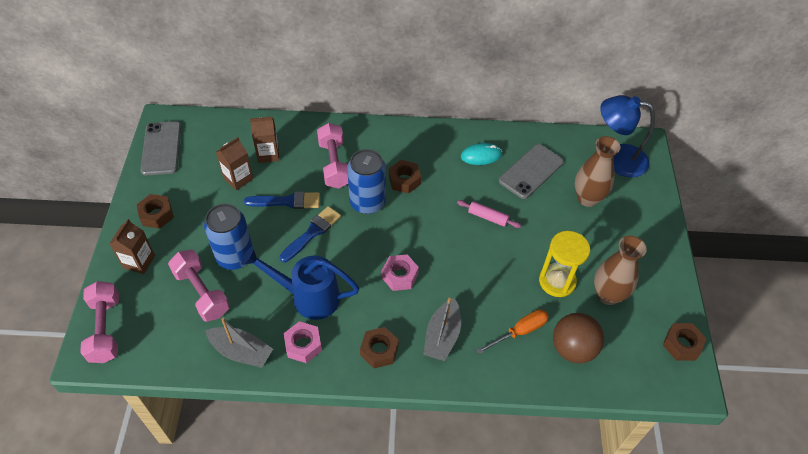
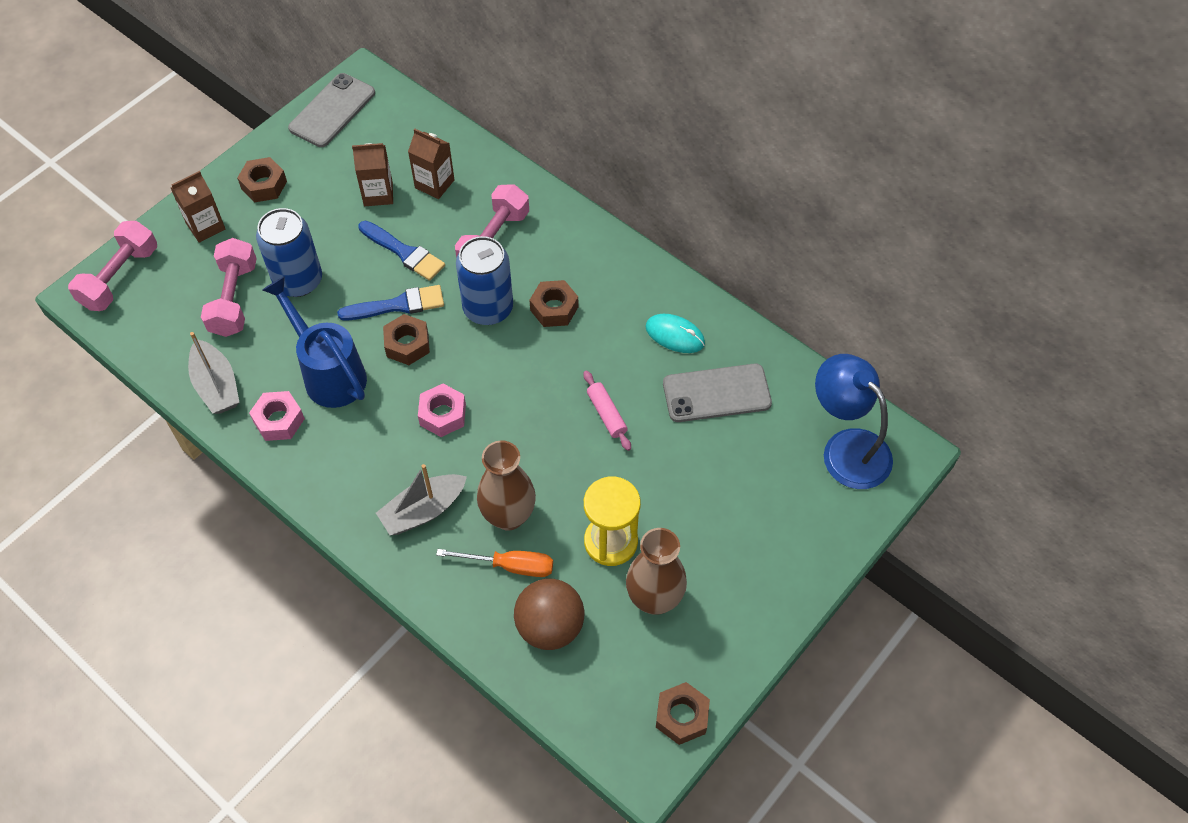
camera: 40 degrees right, 5 degrees up
brown nut [360,327,399,368] -> brown nut moved to [383,314,430,365]
brown vase [575,136,621,207] -> brown vase moved to [477,440,536,530]

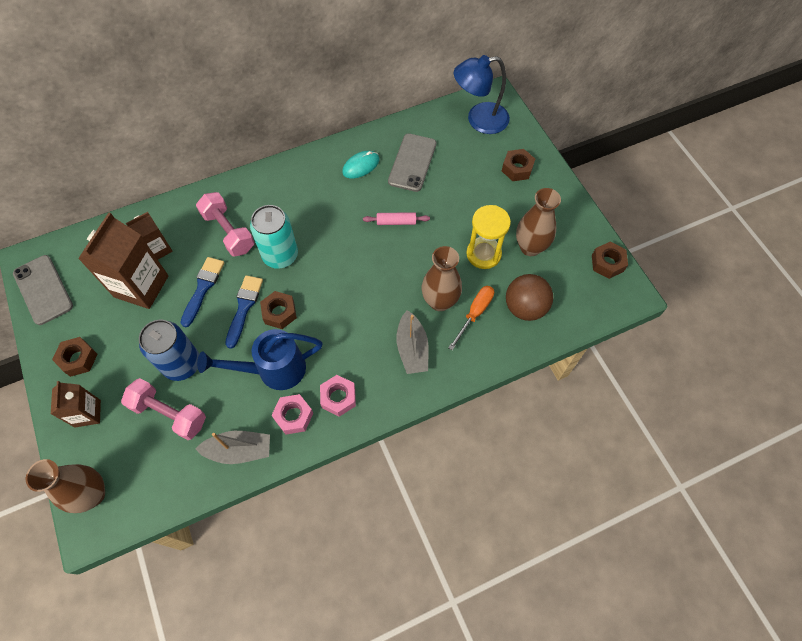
camera: 65 degrees left, 5 degrees up
pink dumbbell [68,221,157,311] -> brown vase [26,459,105,513]
brown carton [352,143,393,206] -> brown carton [78,212,168,309], size x1.77
blue brush [359,221,445,281] -> blue brush turned 45 degrees counterclockwise [180,257,224,327]
pink nut [418,384,466,437] -> pink nut moved to [320,375,356,417]
blue can [456,236,513,325] -> turquoise can [250,205,298,269]
brown nut [529,280,579,327] -> brown nut moved to [502,149,535,181]

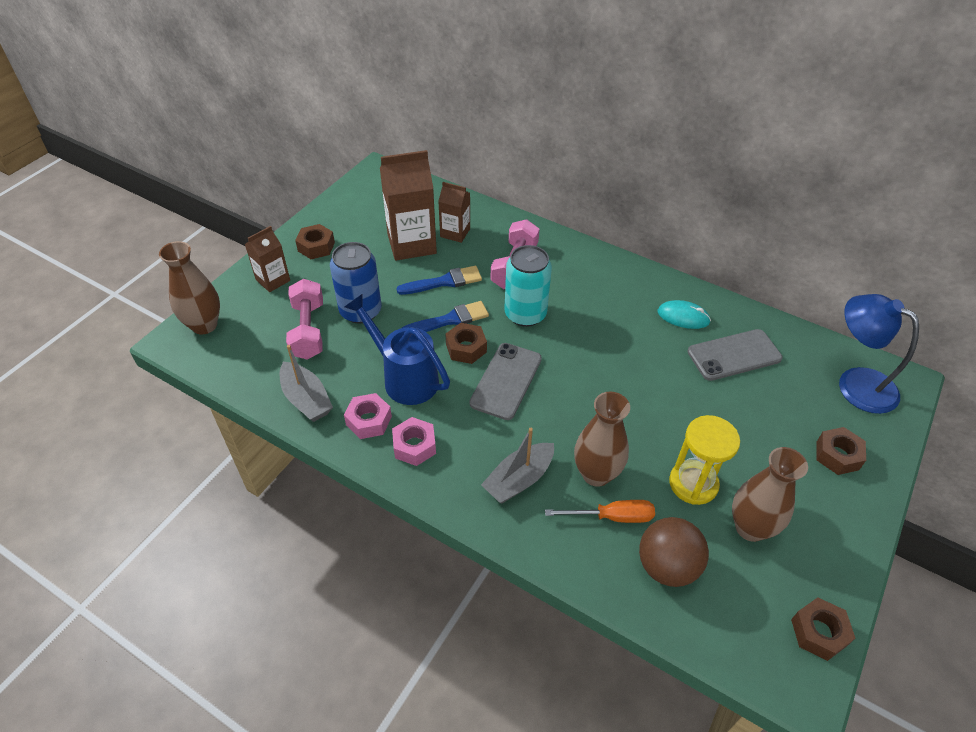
camera: 55 degrees right, 15 degrees down
grey phone [13,255,73,325] -> grey phone moved to [469,343,542,420]
pink rolling pin [363,212,430,225] -> none

